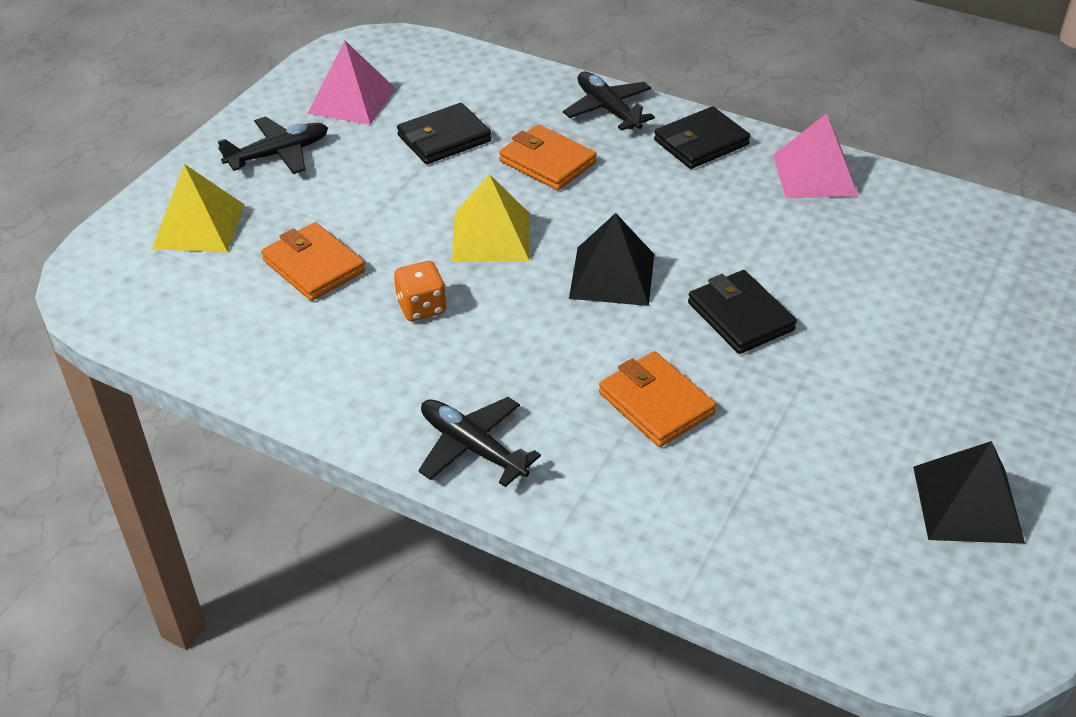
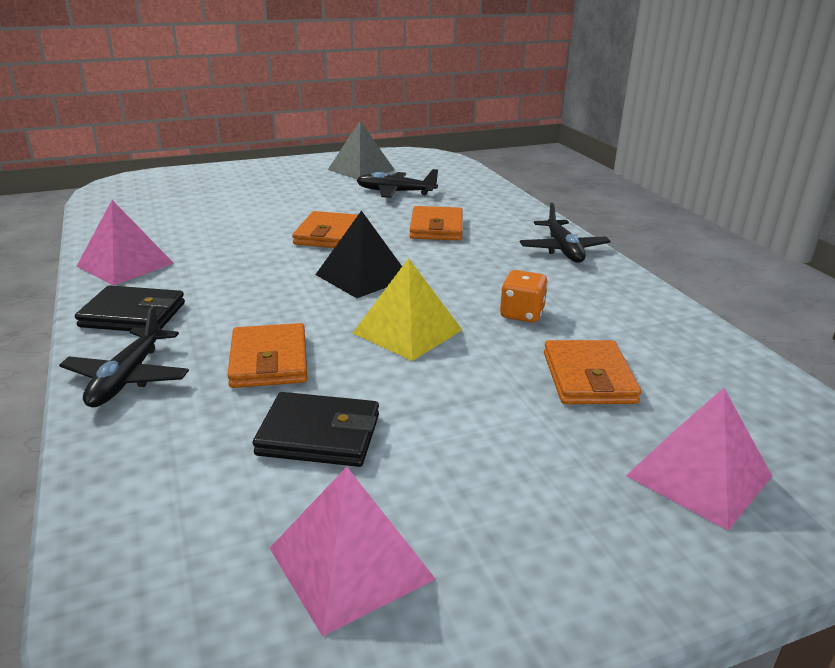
camera: 140 degrees left, 15 degrees down
yellow pyramid [152,164,245,252] -> pink pyramid [626,388,772,530]
black plane [218,117,328,174] -> black plane moved to [356,169,438,198]
black wallet [688,270,797,354] -> orange wallet [292,211,358,248]
black pyramid [913,441,1025,544] -> grey pyramid [328,121,395,179]

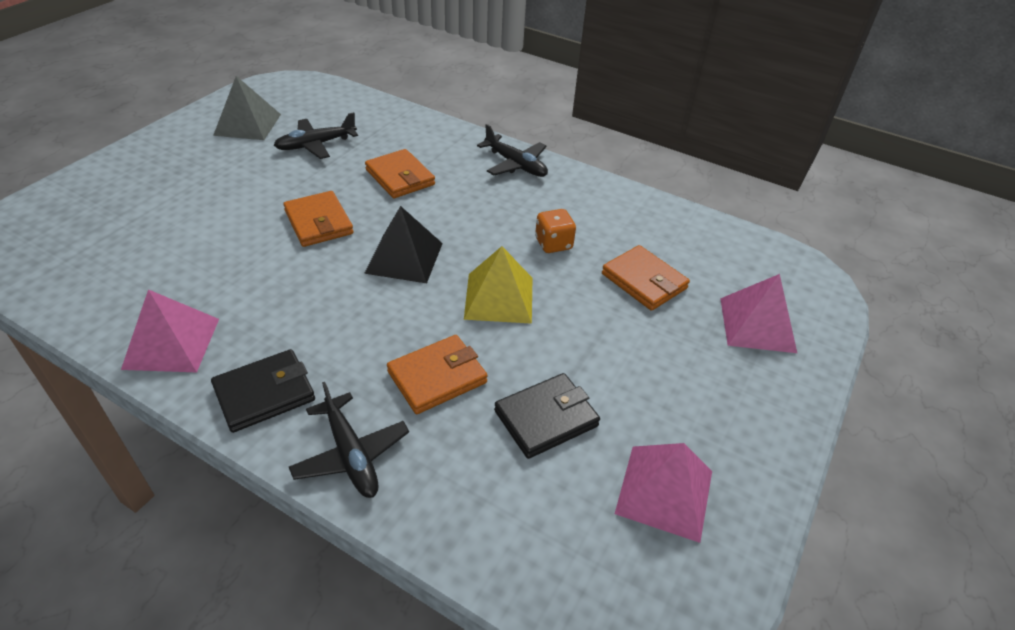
camera: 40 degrees left, 15 degrees up
orange wallet [227,323,308,388] -> orange wallet turned 75 degrees counterclockwise [387,335,488,414]

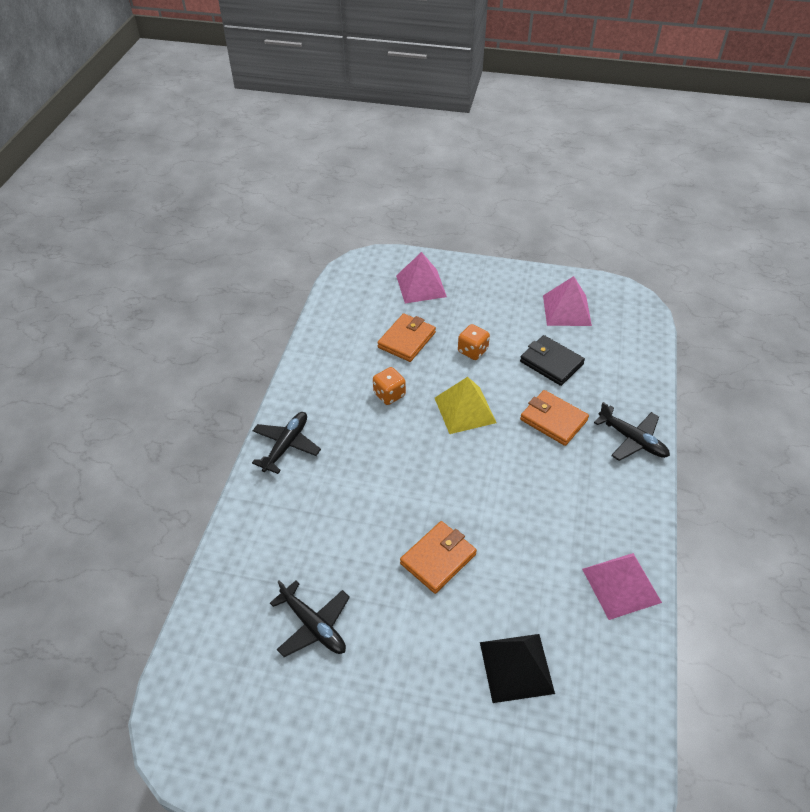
camera: 105 degrees left, 5 degrees up
black wallet [211,349,315,433] -> none
grey pyramid [213,76,281,140] -> none
black plane [289,382,409,498] -> black plane turned 90 degrees clockwise [594,402,670,461]
black pyramid [364,206,443,283] -> black pyramid moved to [480,634,555,703]
orange wallet [365,149,435,198] -> none
none -> orange dice [458,324,490,360]

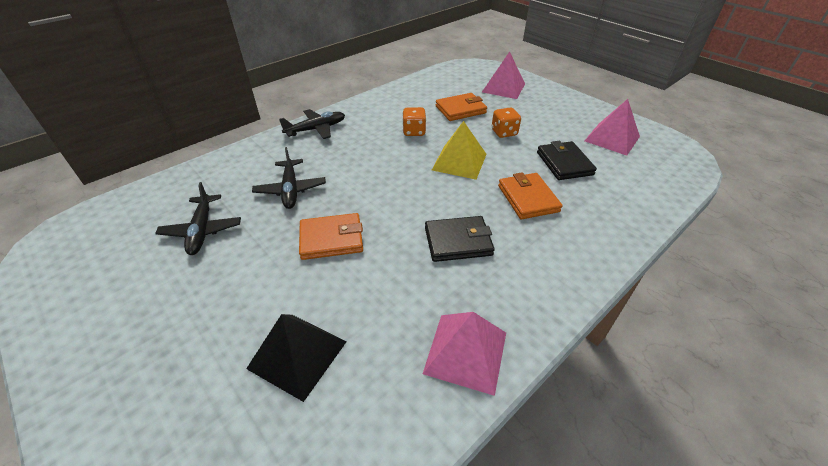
camera: 35 degrees right, 5 degrees down
black plane [594,402,670,461] -> black plane moved to [252,147,326,209]
none -> black wallet [425,216,495,262]

